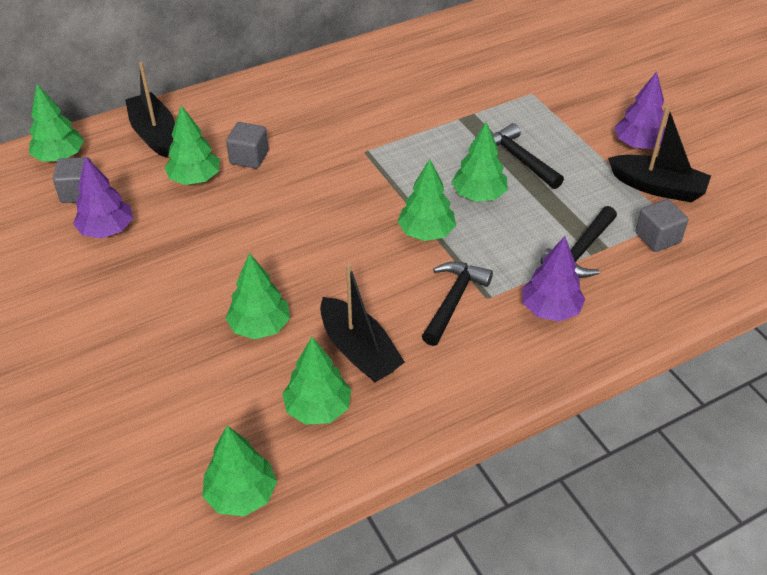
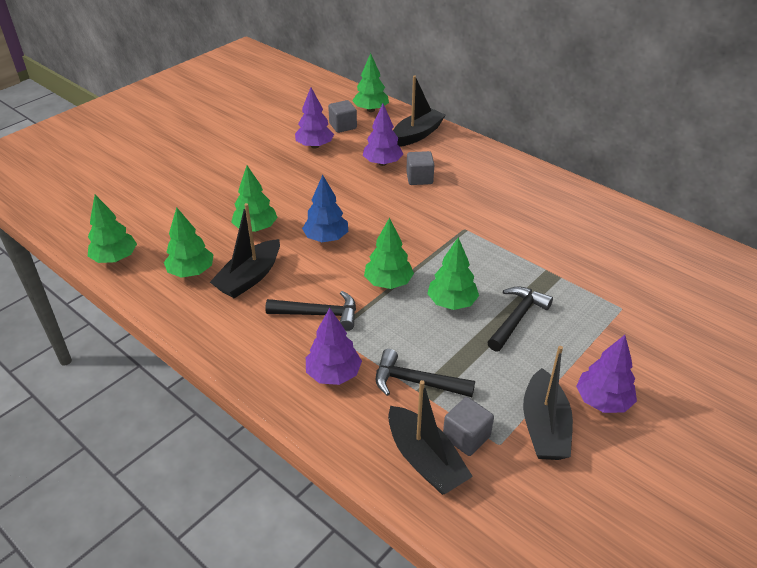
camera: 70 degrees right, 5 degrees down
green tree [164,105,220,185] -> purple tree [362,104,403,166]
none -> blue tree [302,175,348,242]
none -> black boat [388,380,473,495]

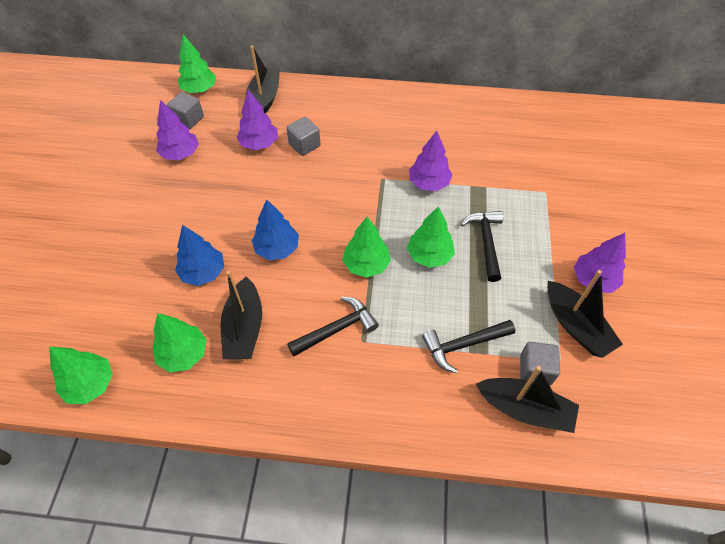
camera: 35 degrees left, 15 degrees up
green tree [231,166,278,232] -> blue tree [175,225,224,286]
purple tree [306,308,362,385] -> purple tree moved to [409,131,452,191]

